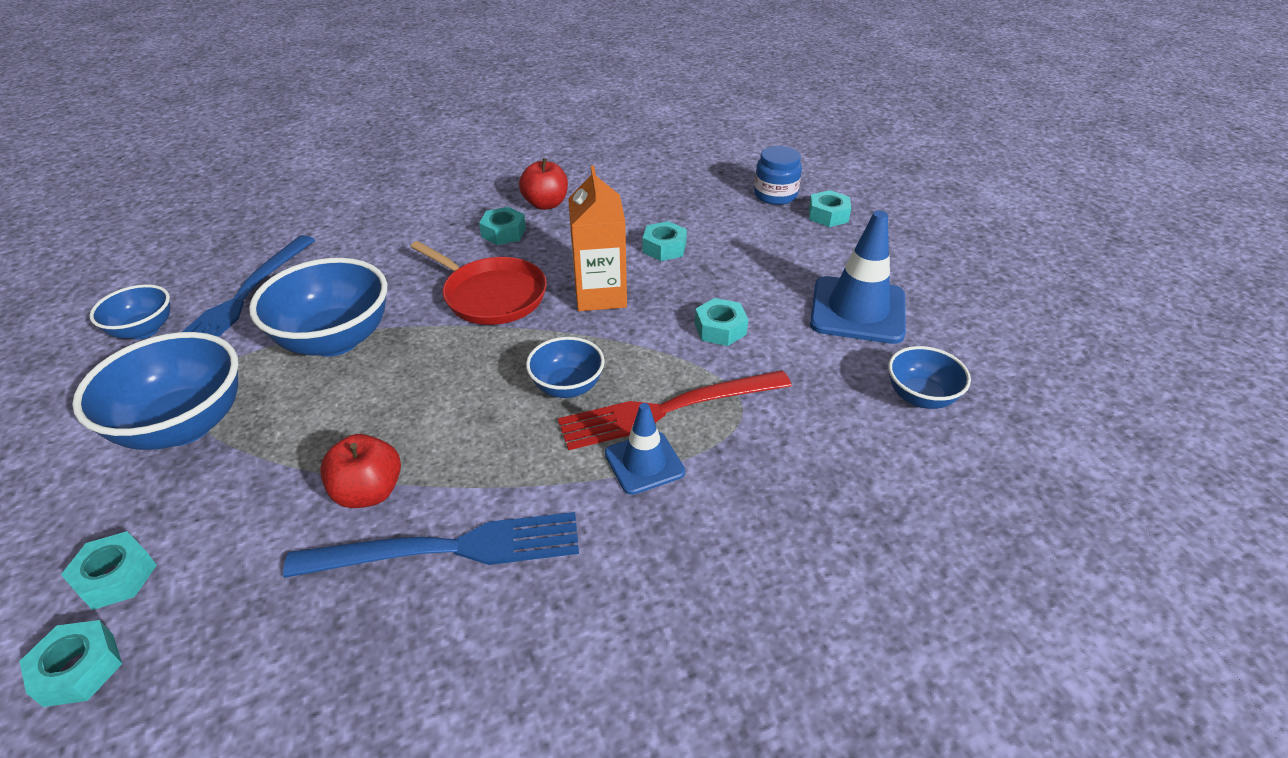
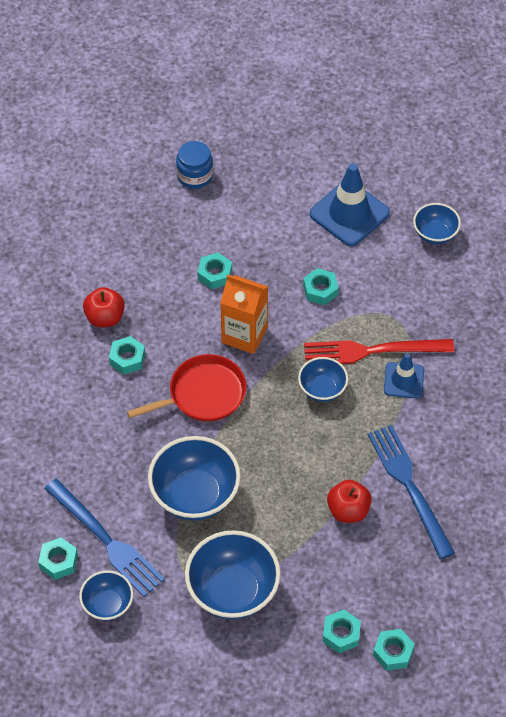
camera: 60 degrees left, 15 degrees up
blue fork [283,512,579,578] -> blue fork turned 45 degrees counterclockwise [368,425,455,559]
red fork [558,370,792,450] -> red fork turned 75 degrees clockwise [304,339,454,364]
turquoise nut [809,190,851,227] -> turquoise nut moved to [38,537,78,580]

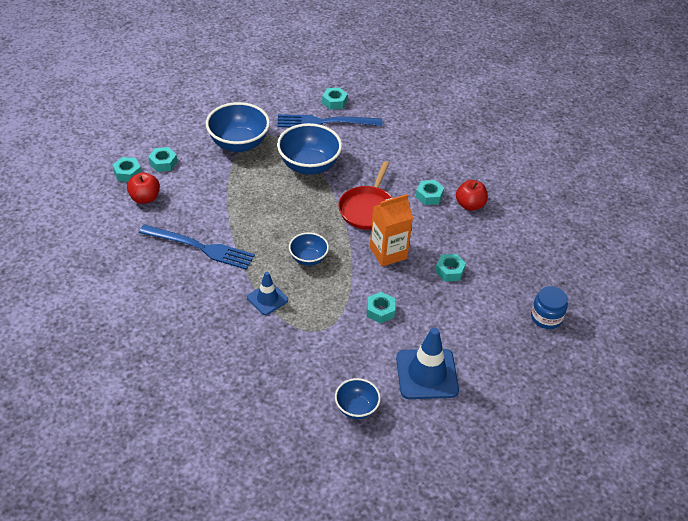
camera: 130 degrees right, 10 degrees down
blue bowl [79,570,133,621] -> none
red fork [304,339,454,364] -> none
red apple [327,480,372,523] -> red apple moved to [127,172,160,204]

